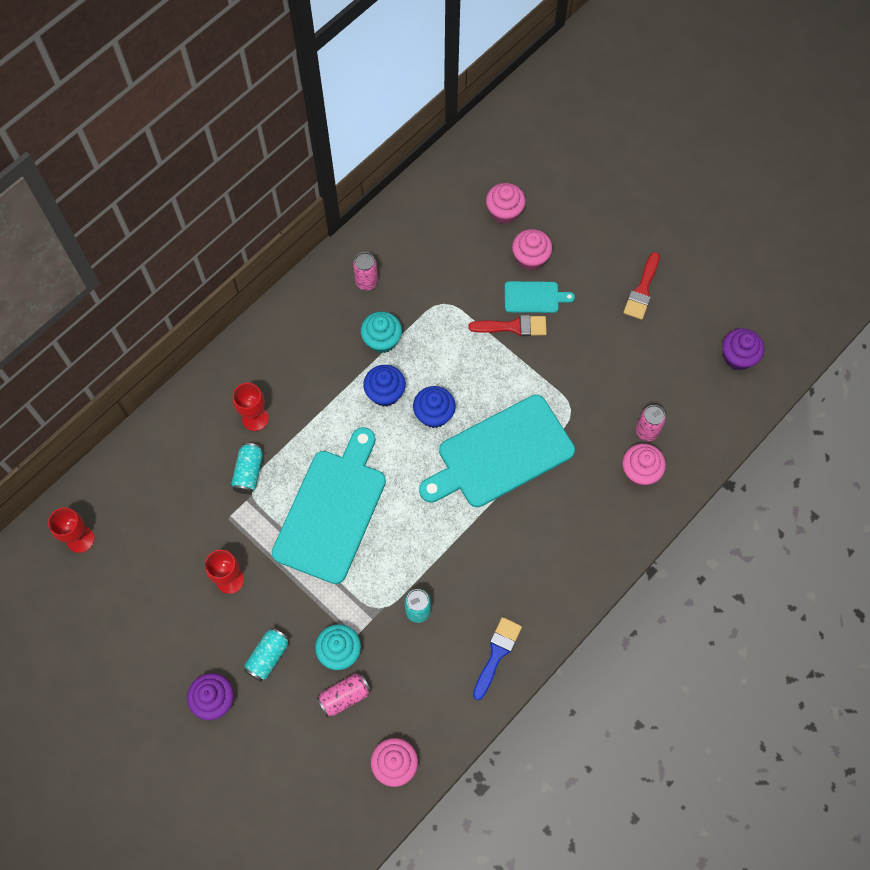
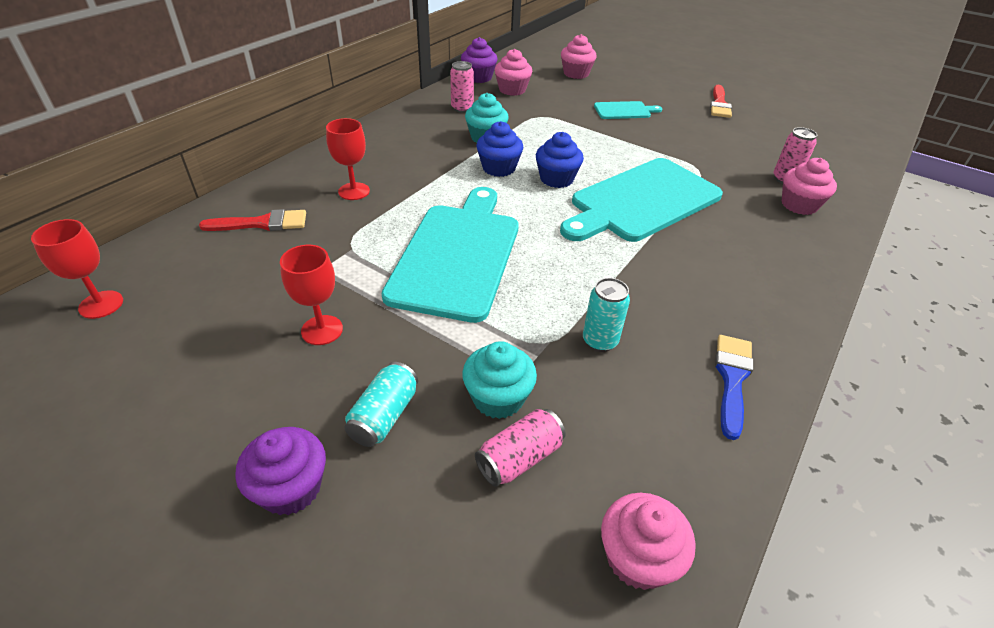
camera: 10 degrees left, 25 degrees down
turquoise can [231,443,263,494] -> none
red brush [469,315,547,336] -> red brush moved to [199,209,306,231]
pink cupcake [512,229,553,270] -> pink cupcake moved to [495,49,532,96]
purple cupcake [722,328,764,370] -> purple cupcake moved to [461,37,498,83]

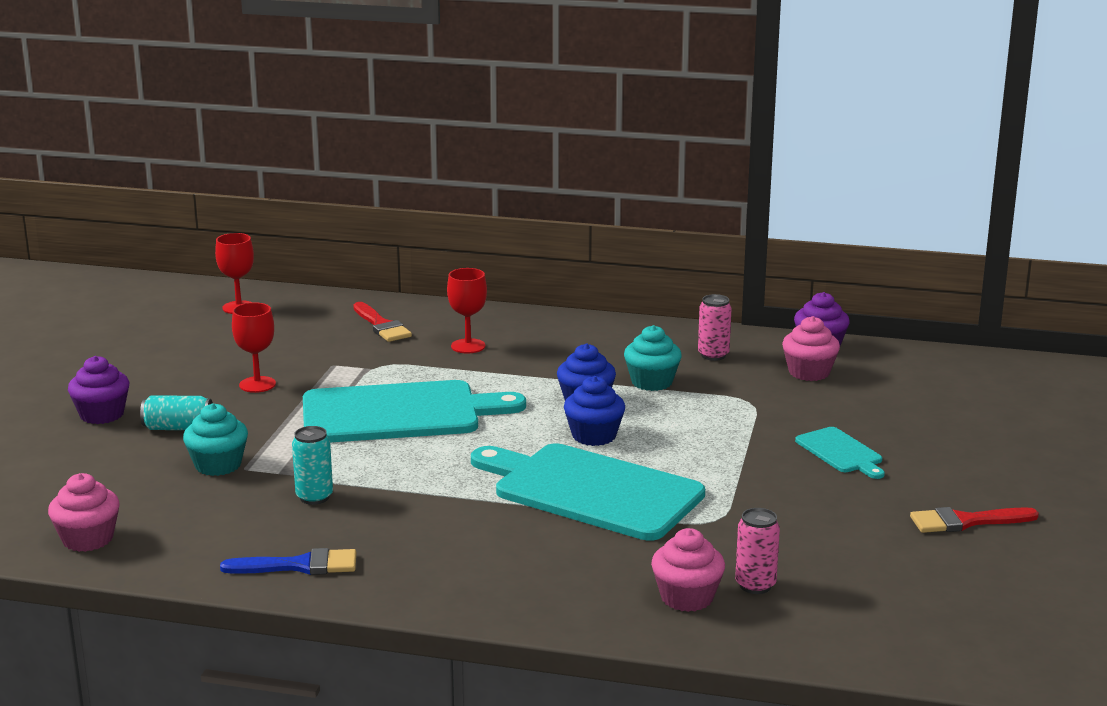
camera: 70 degrees right, 20 degrees down
pink can [475,409,566,487] -> none
pink cupcake [561,34,597,79] -> none

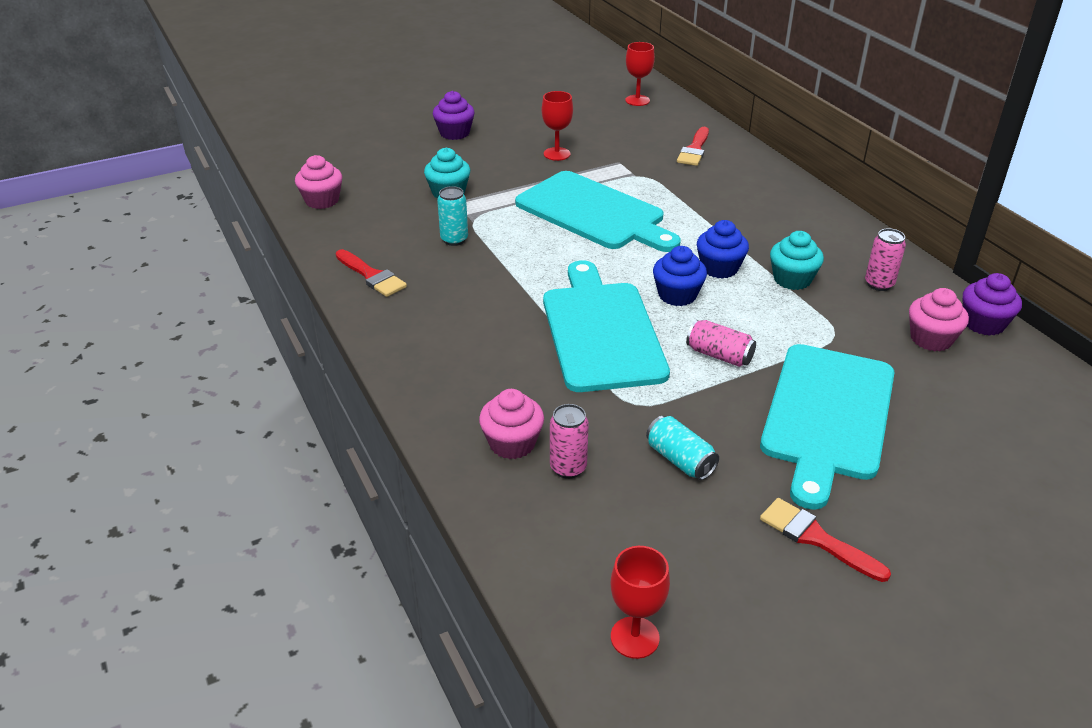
camera: 50 degrees right, 15 degrees up
turquoise can [140,395,213,430] -> turquoise can moved to [646,416,719,480]
blue brush [220,548,356,575] -> red brush [336,249,407,297]
red goblet [447,268,487,353] -> red goblet moved to [611,546,670,659]
turquoise cutting board [795,427,885,479] -> turquoise cutting board [760,344,894,510], size x2.16
none -> pink can [686,320,756,367]

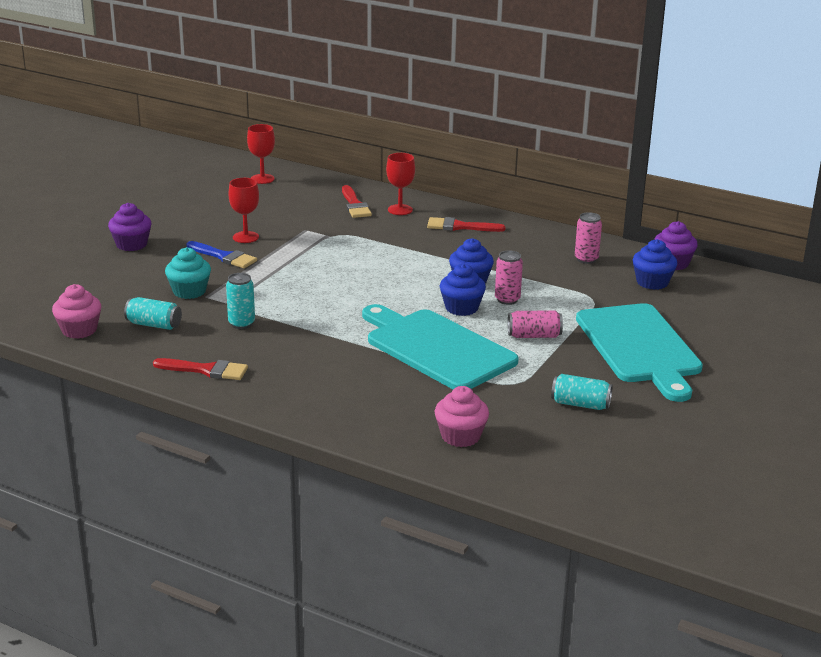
camera: 35 degrees left, 10 degrees down
turquoise cutting board [515,171,681,252] -> none
pink can [550,404,589,479] -> pink can moved to [495,250,523,305]
red goblet [611,546,670,659] -> red goblet moved to [386,153,415,215]
red brush [760,498,891,582] -> red brush moved to [427,217,506,232]
turquoise cupcake [770,231,824,290] -> none
pink cupcake [909,288,969,351] -> blue cupcake [633,239,677,290]
none -> turquoise can [124,297,182,330]
none -> blue brush [186,241,257,268]

